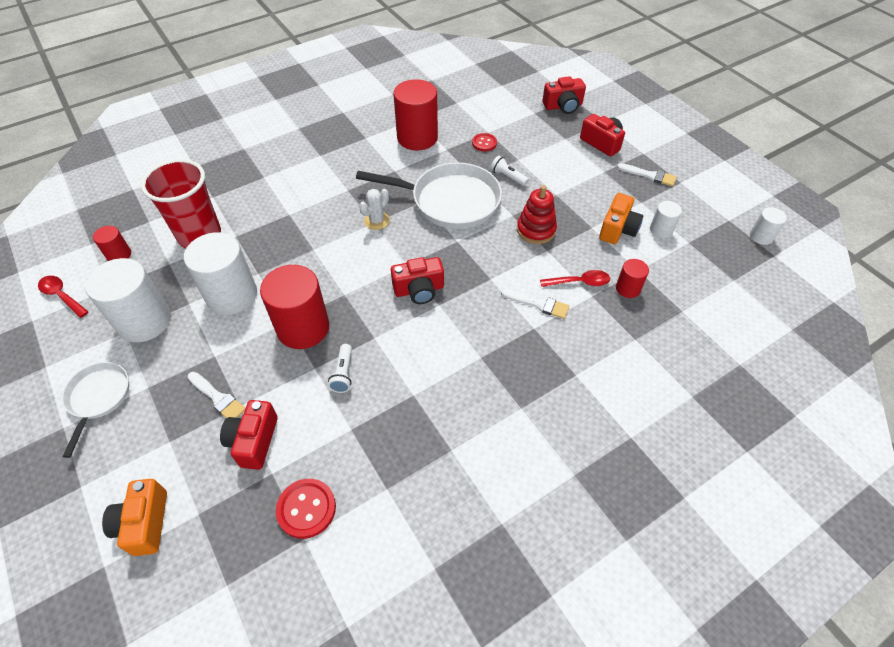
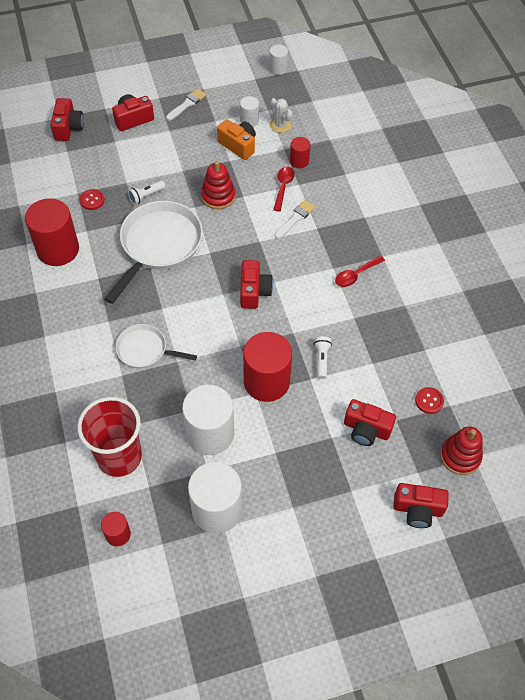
camera: 75 degrees left, 5 degrees up
red spoon [38,276,89,318] -> red spoon moved to [335,255,385,287]
white pan [62,362,129,458] -> white pan moved to [115,324,197,368]
orange camera [102,479,167,556] -> red camera [393,483,449,528]
white brush [188,372,245,418] -> none
red button [276,479,336,539] -> red button [415,387,444,414], size x0.66
white flashlight [328,344,352,393] -> white flashlight turned 105 degrees counterclockwise [313,336,332,379]
white cactus [359,189,390,230] -> white cactus moved to [270,98,292,133]
none -> red stacking toy [440,426,483,475]

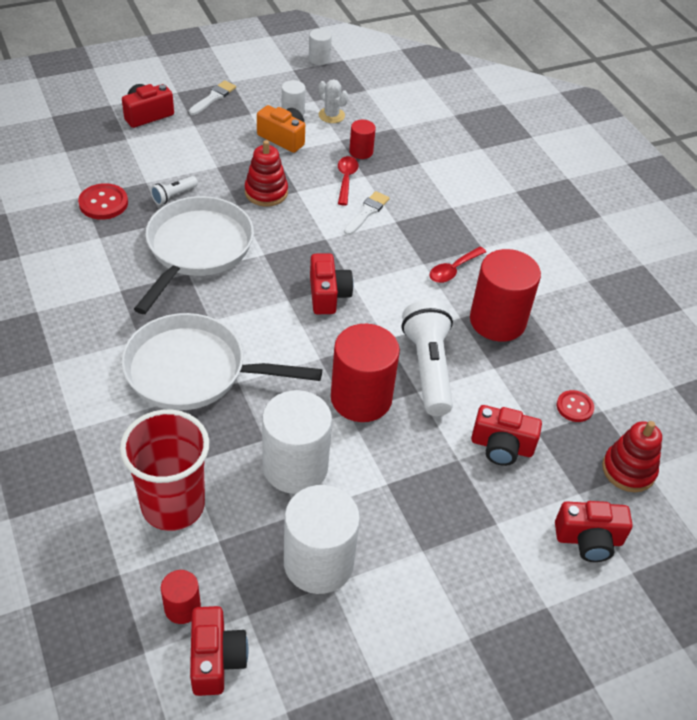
camera: 10 degrees left, 10 degrees down
red cylinder [25,198,79,266] -> red cylinder moved to [470,249,541,342]
red camera [51,98,84,141] -> red camera moved to [190,606,248,696]
red button [80,189,105,210] -> red button [78,183,128,220], size x1.51
white pan [115,324,197,368] -> white pan [121,313,322,410], size x1.77
white flashlight [313,336,332,379] -> white flashlight [402,300,453,416], size x2.12

